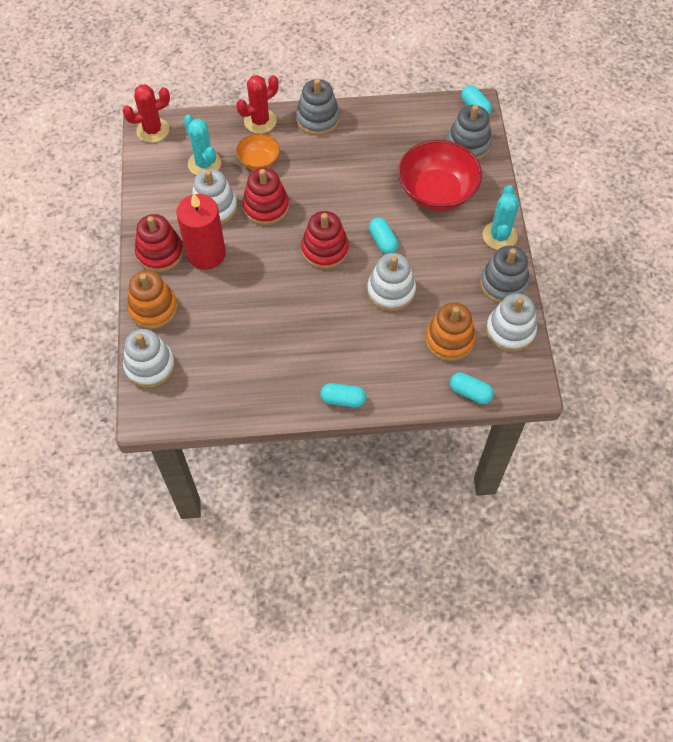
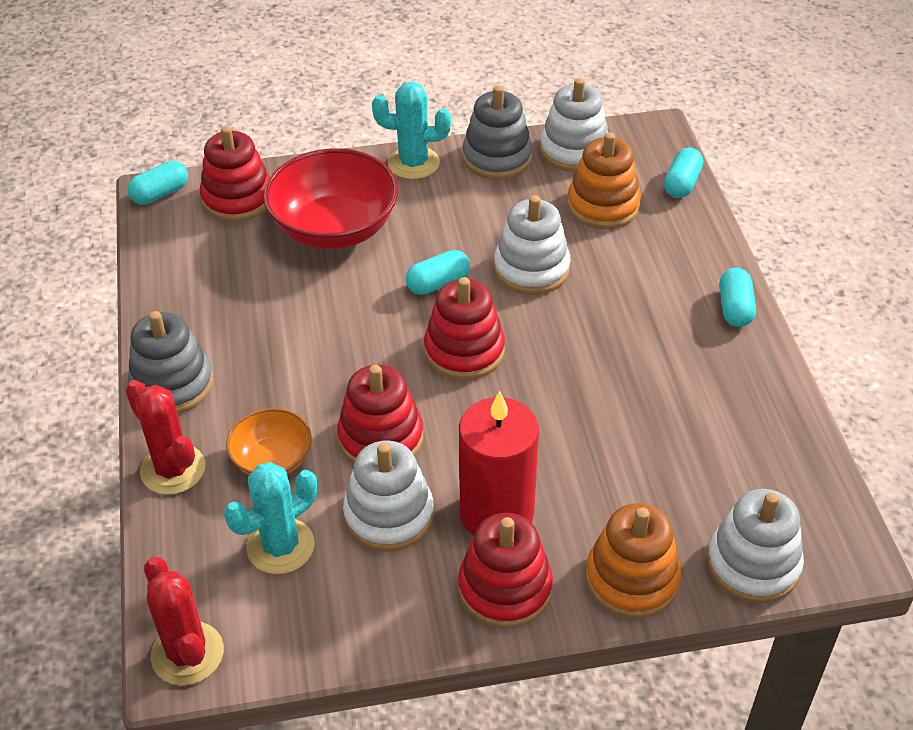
camera: 95 degrees left, 15 degrees down
grey stacking toy [447,105,492,160] -> red stacking toy [200,126,270,222]

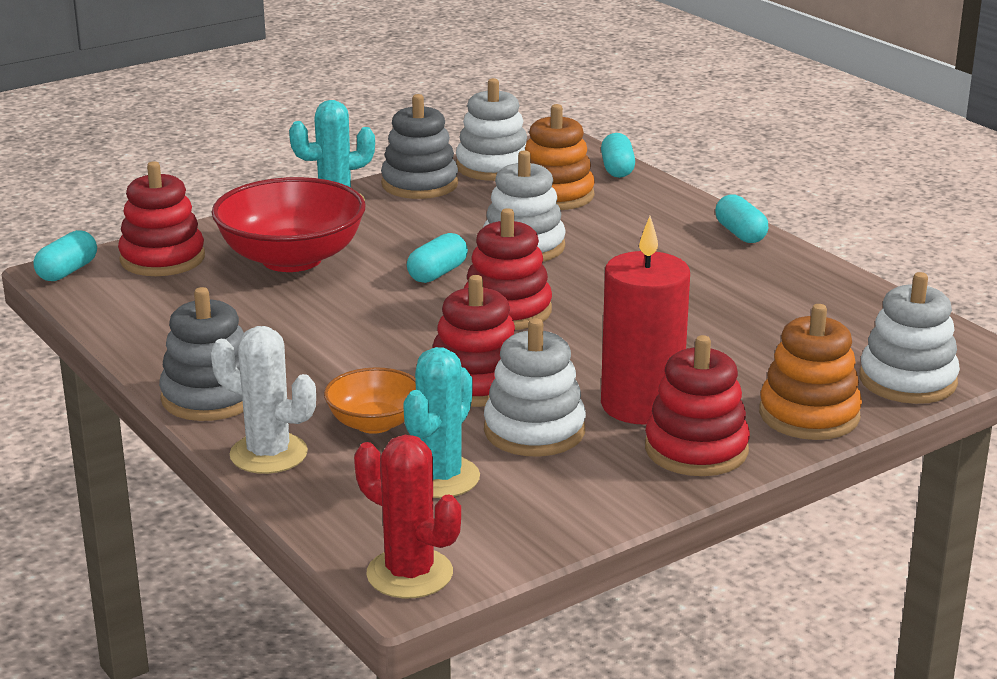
camera: 25 degrees left, 20 degrees down
red cactus [125,380,205,495] -> white cactus [211,326,316,474]

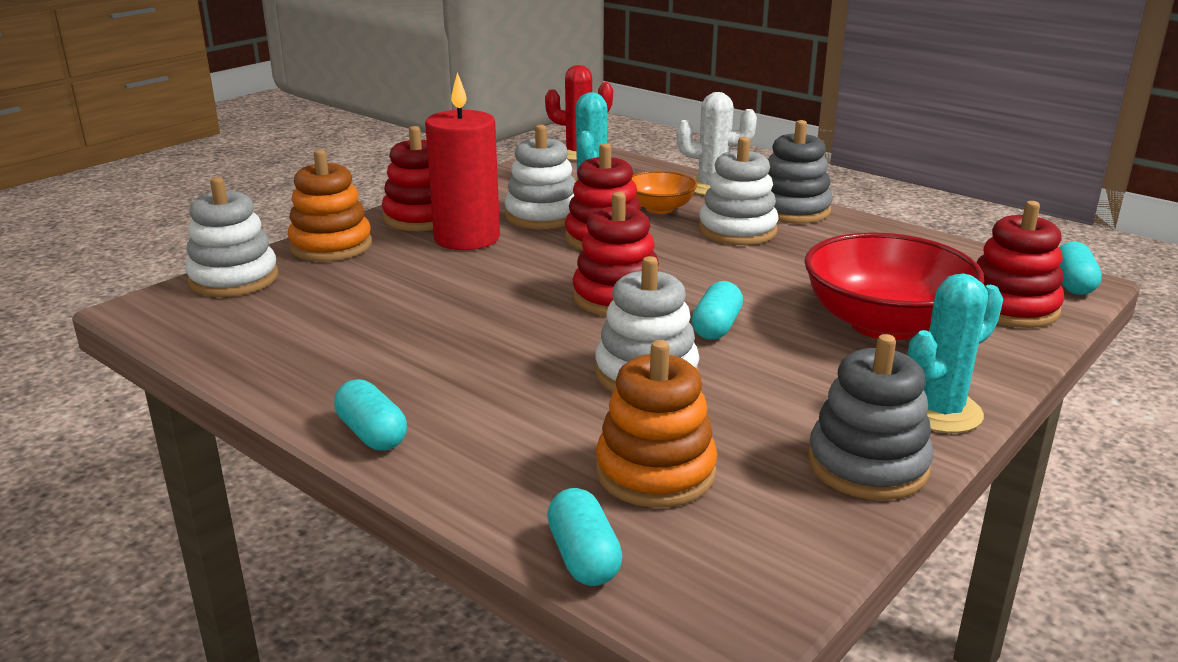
camera: 165 degrees right, 0 degrees up
white stacking toy [456,78,527,181] -> white stacking toy moved to [699,137,779,245]

